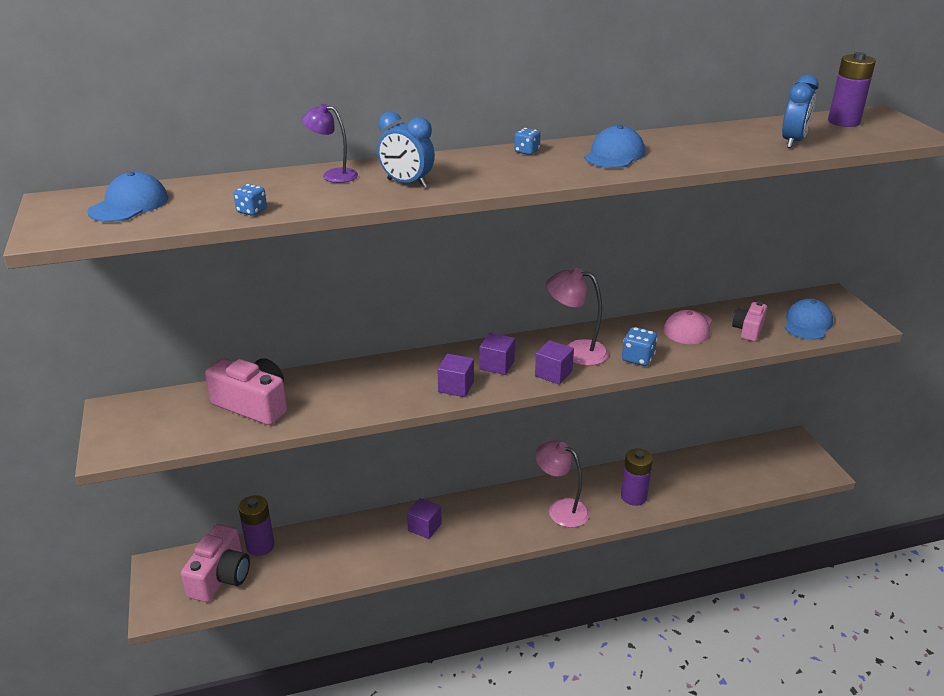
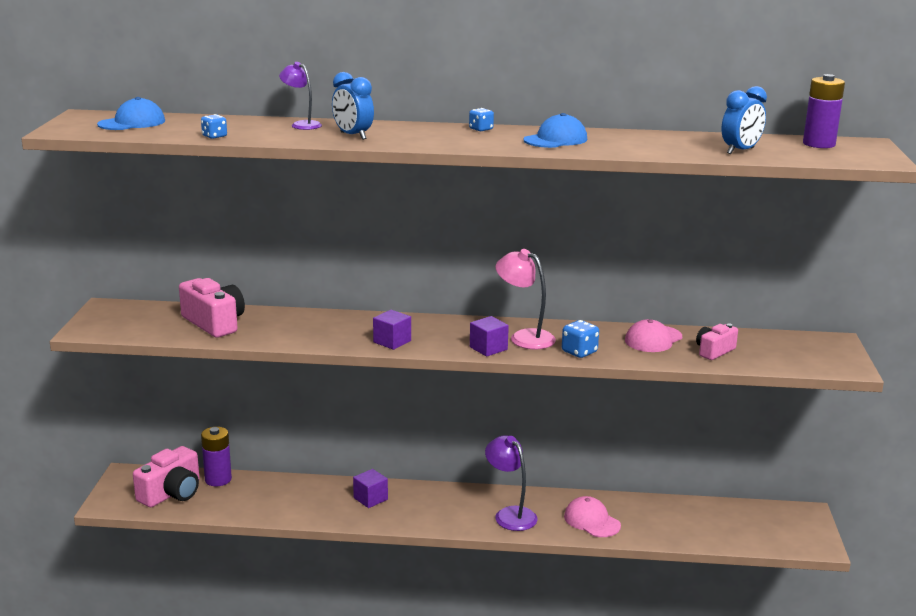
camera: 20 degrees right, 10 degrees down
purple cube [479,333,515,375] -> none
pink lamp [535,441,590,528] -> purple lamp [485,435,538,531]
purple battery [621,448,653,506] -> pink cap [564,496,621,537]
blue cap [785,299,833,340] -> none

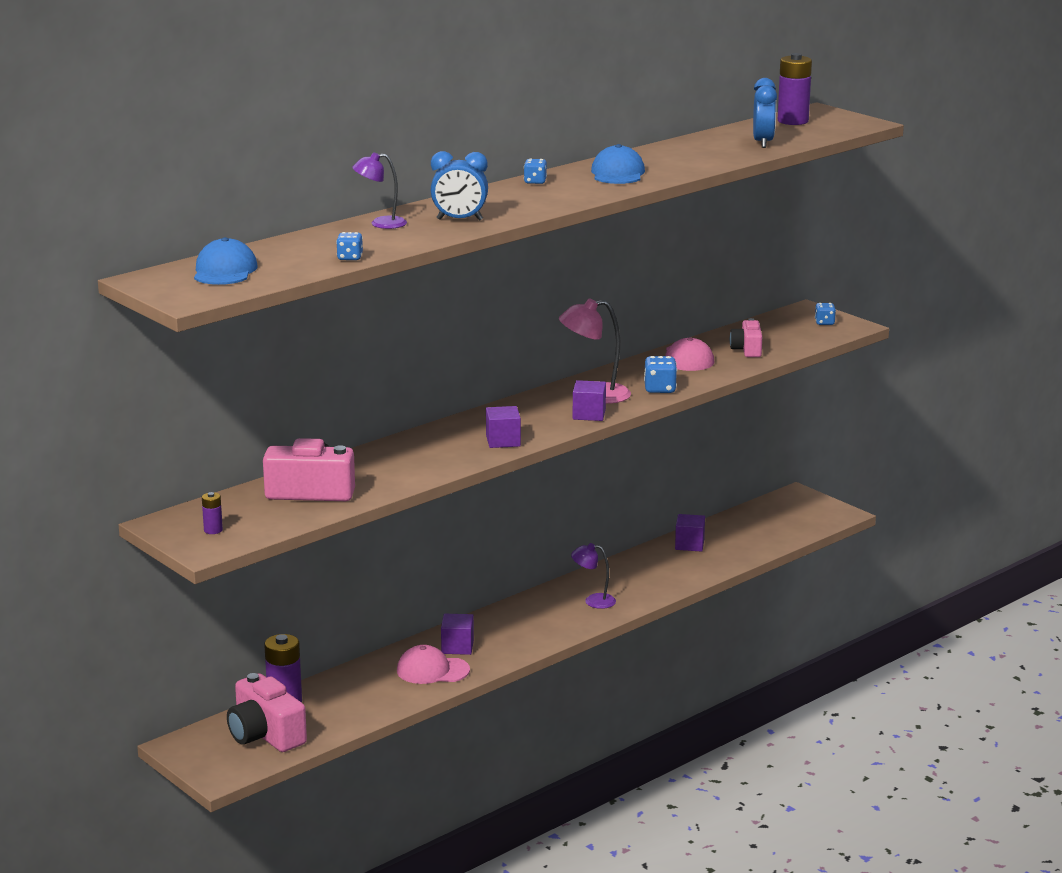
camera: 45 degrees left, 0 degrees up
pink camera [133,446,200,507] -> pink camera turned 150 degrees clockwise [227,673,307,752]
purple lamp [485,435,538,531] -> purple lamp [571,543,616,609], size x0.65
pink cap [564,496,621,537] -> pink cap moved to [397,645,470,684]
none -> purple battery [202,492,223,534]
none -> purple cube [675,514,705,552]
none -> blue dice [815,303,836,325]

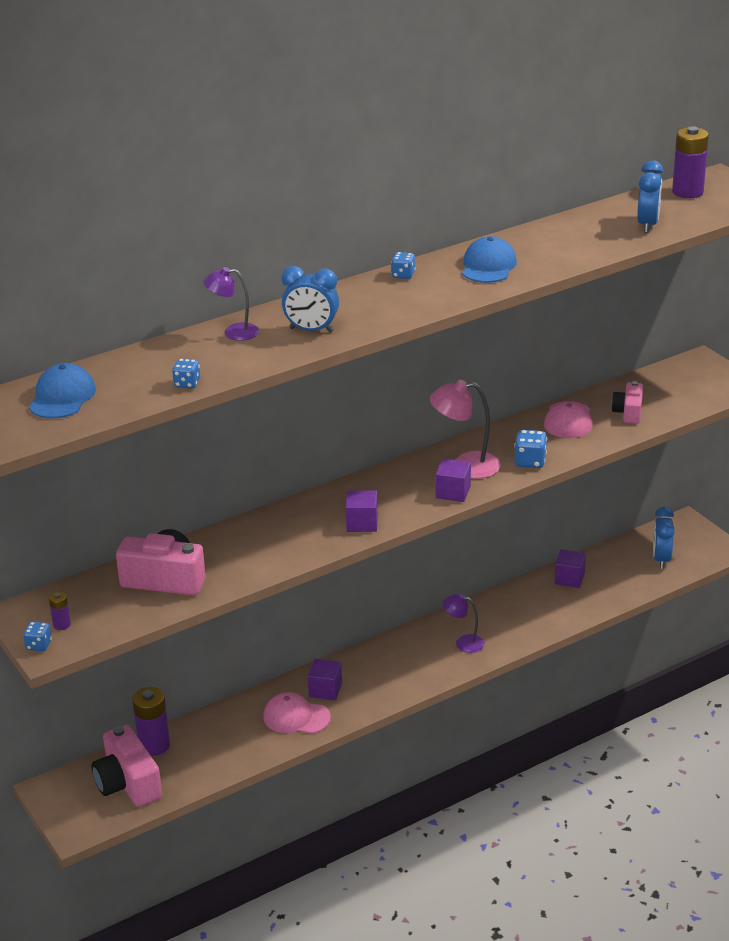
camera: 10 degrees right, 10 degrees up
blue dice [815,303,836,325] -> blue dice moved to [23,622,52,651]
none -> blue clock [653,507,675,569]

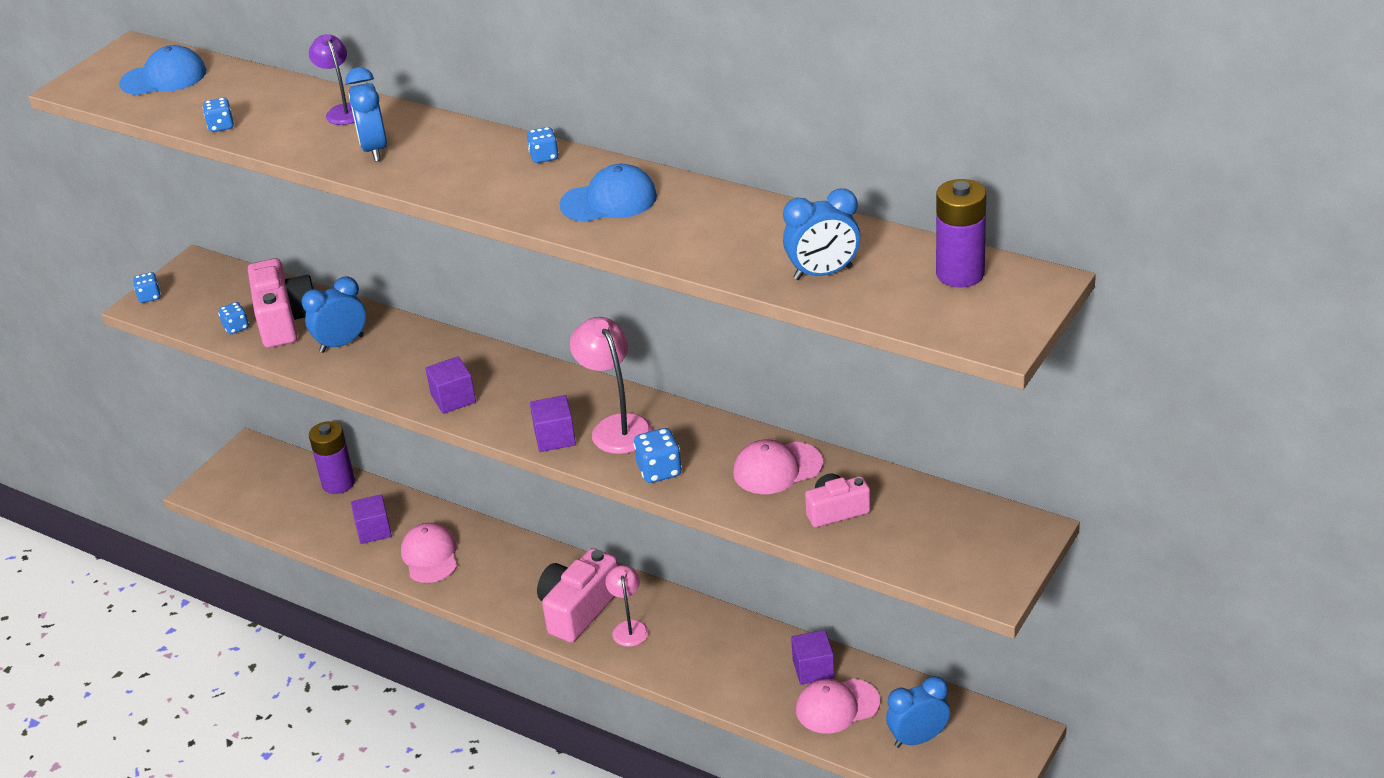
camera: 65 degrees right, 5 degrees up
purple battery [49,592,71,630] -> none
pink camera [92,725,162,807] -> pink camera moved to [537,548,618,643]
purple cube [308,659,342,700] -> purple cube moved to [351,494,392,544]
purple lamp [443,594,485,653] -> pink lamp [605,565,648,647]
none -> blue dice [218,302,249,334]
none -> blue clock [302,276,366,353]
none -> pink cap [796,679,880,734]

